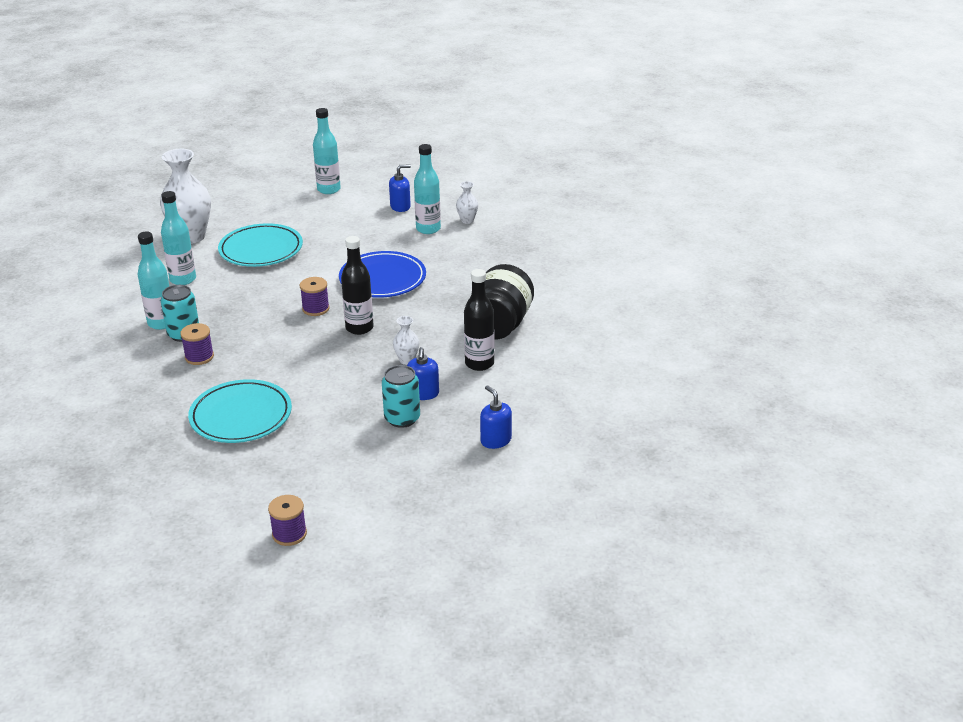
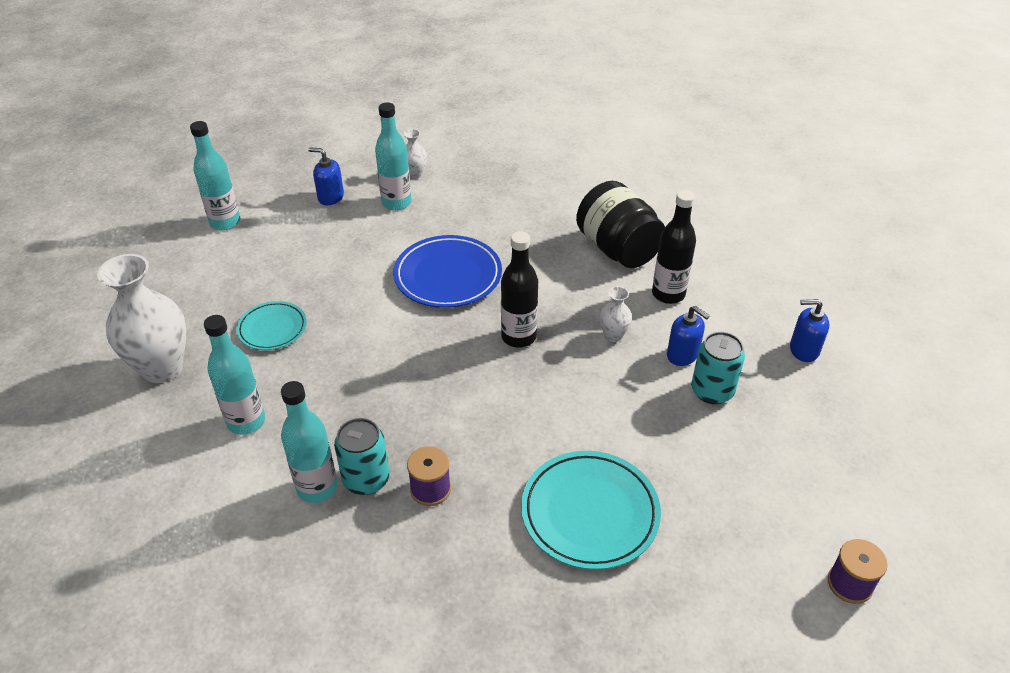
camera: 50 degrees left, 10 degrees up
turquoise plate [218,223,303,267] -> turquoise plate [236,301,307,350], size x0.60
purple spool [300,277,330,316] -> none
blue soap dispenser [389,165,411,212] -> blue soap dispenser turned 90 degrees counterclockwise [308,148,344,205]

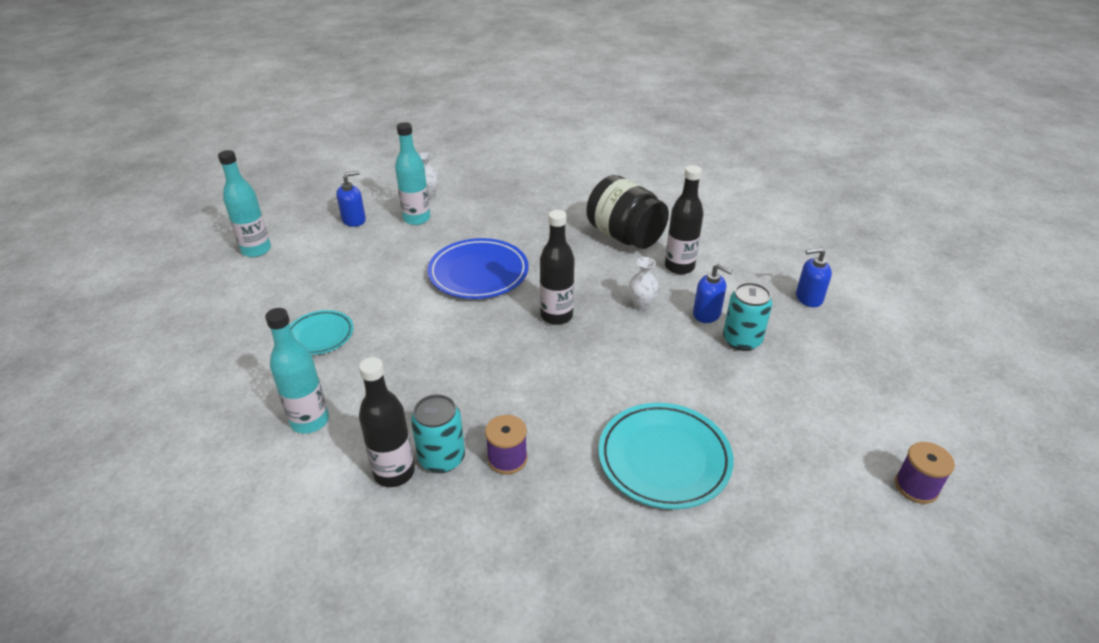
camera: 10 degrees left, 5 degrees down
white vase [97,254,186,383] -> none
turquoise bottle [281,381,337,503] -> black bottle [359,357,415,487]
blue soap dispenser [308,148,344,205] -> blue soap dispenser turned 135 degrees clockwise [336,171,366,227]

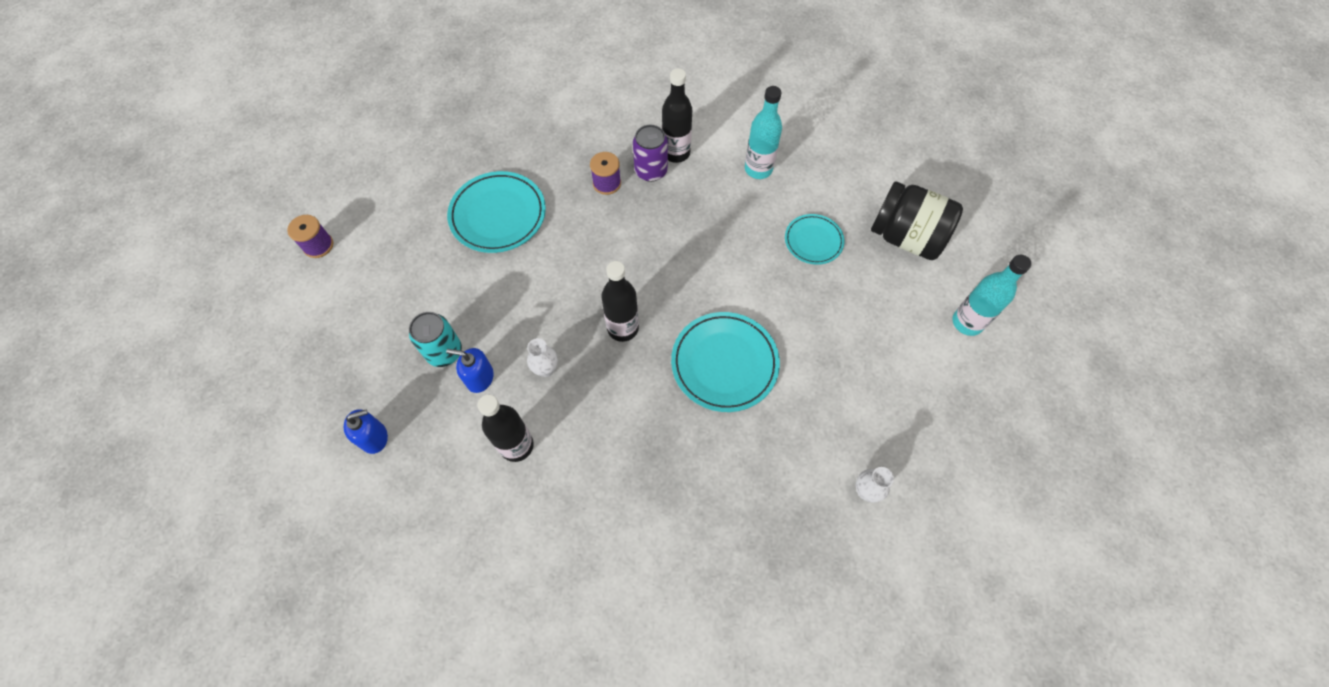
camera: 160 degrees right, 25 degrees up
blue soap dispenser [336,171,366,227] -> none
turquoise bottle [395,122,430,225] -> none
turquoise can [411,394,465,473] -> purple can [633,125,668,182]
blue plate [428,238,529,299] -> turquoise plate [671,312,780,412]
black jar [586,175,669,249] -> black jar moved to [871,181,963,260]

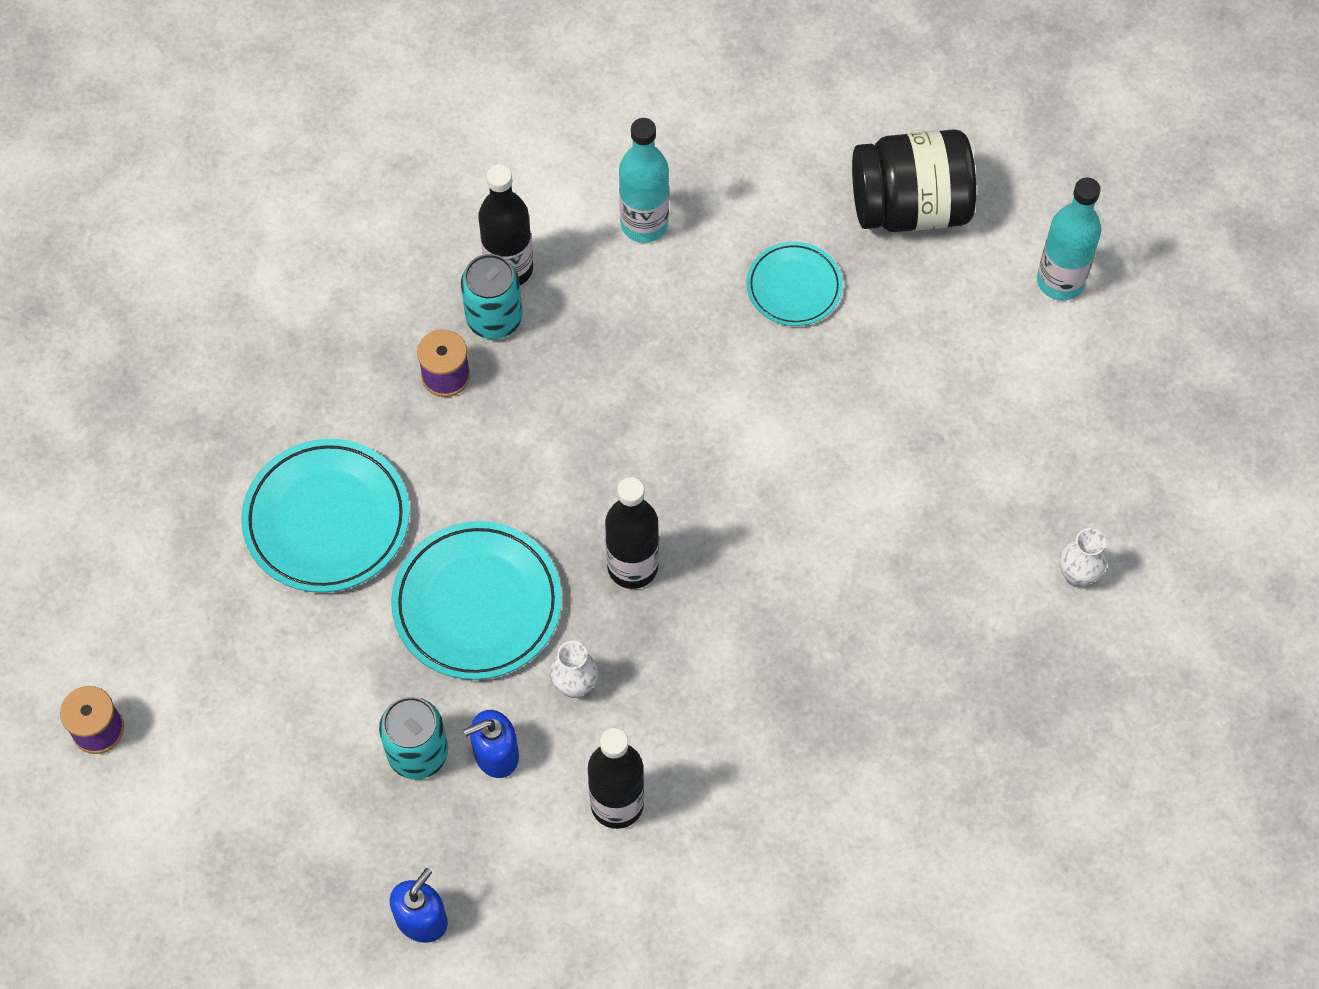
camera: 35 degrees left, 0 degrees up
purple can [633,125,668,182] -> turquoise can [461,254,523,339]
turquoise plate [671,312,780,412] -> turquoise plate moved to [391,521,562,680]

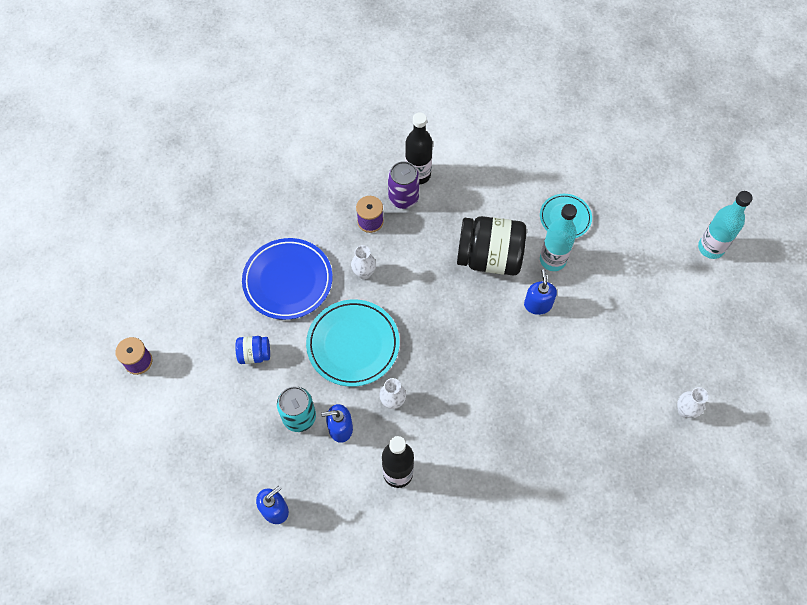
camera: 15 degrees right, 0 degrees up
turquoise plate [241,439,410,593] -> blue plate [242,238,333,320]
turquoise can [461,254,523,339] -> purple can [388,161,419,209]
black bottle [605,477,659,589] -> none
turquoise bottle [619,118,669,243] -> turquoise bottle moved to [540,204,577,271]
black jar [852,129,976,232] -> black jar moved to [457,216,526,275]
none -> blue jar [235,336,270,364]
none -> white vase [351,245,376,279]
none -> blue soap dispenser [524,269,557,315]

